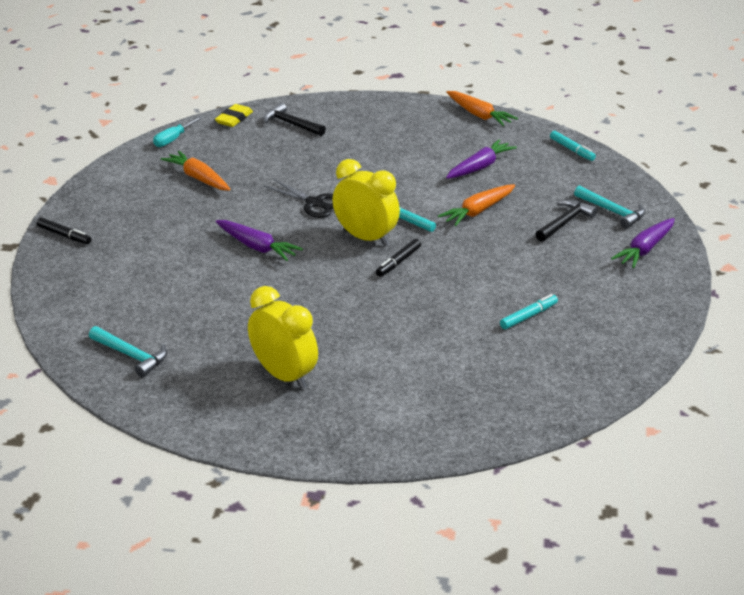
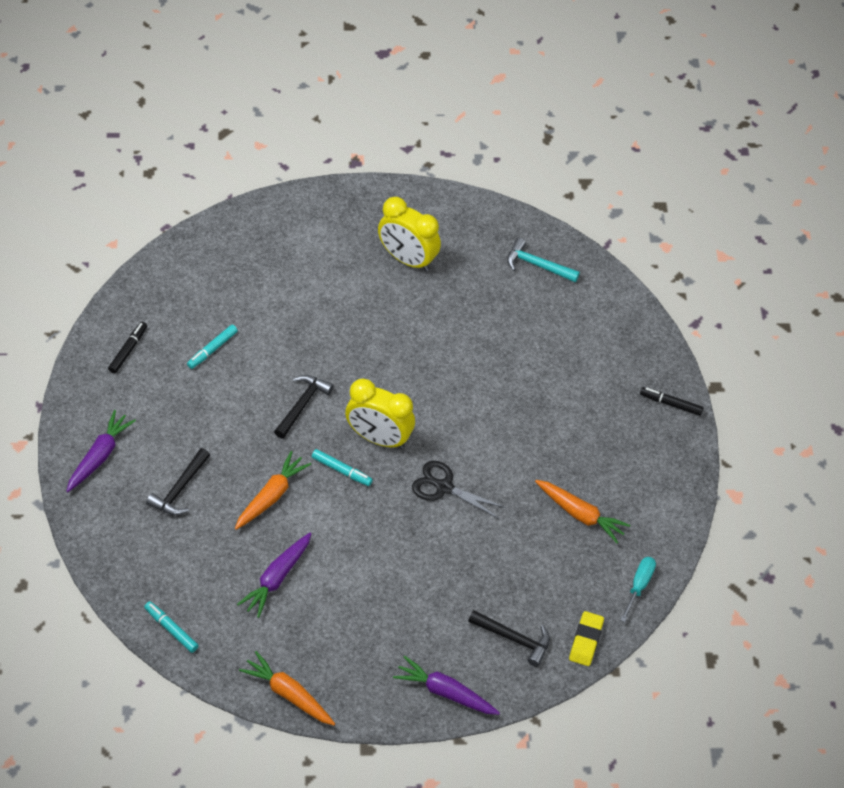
camera: 165 degrees right, 20 degrees up
purple carrot [215,220,303,261] -> purple carrot moved to [393,656,500,715]
black marker [376,239,421,277] -> black marker moved to [108,322,147,373]
turquoise hammer [574,185,645,228] -> none
none -> black hammer [274,375,334,439]

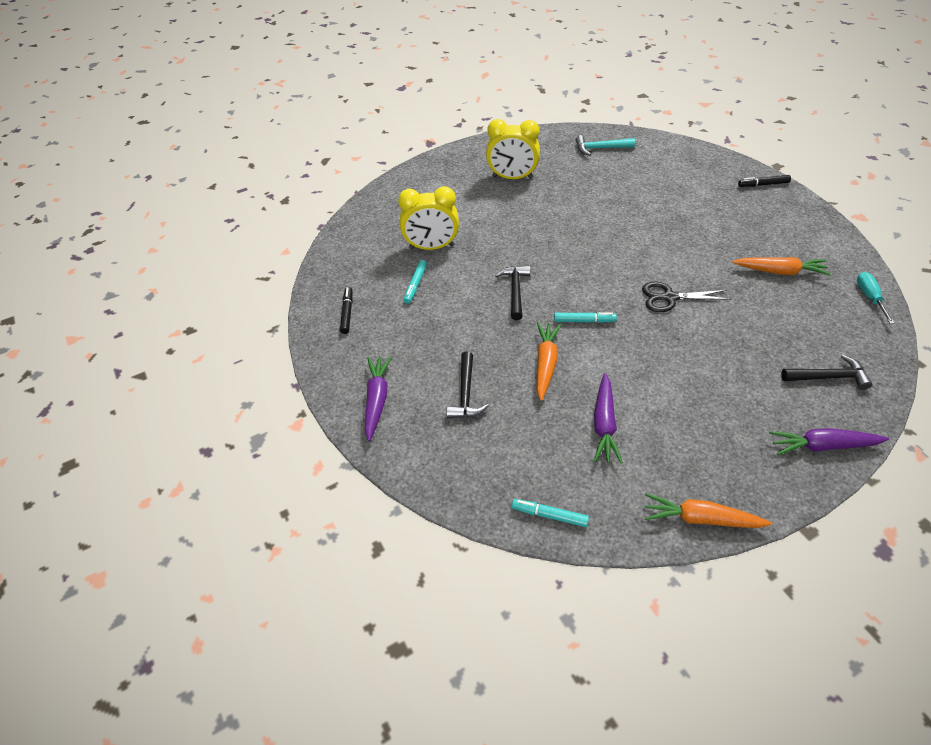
camera: 20 degrees left, 5 degrees down
yellow clock [345,378,415,449] -> yellow clock moved to [398,186,459,250]
yellow eraser [569,611,604,666] -> none

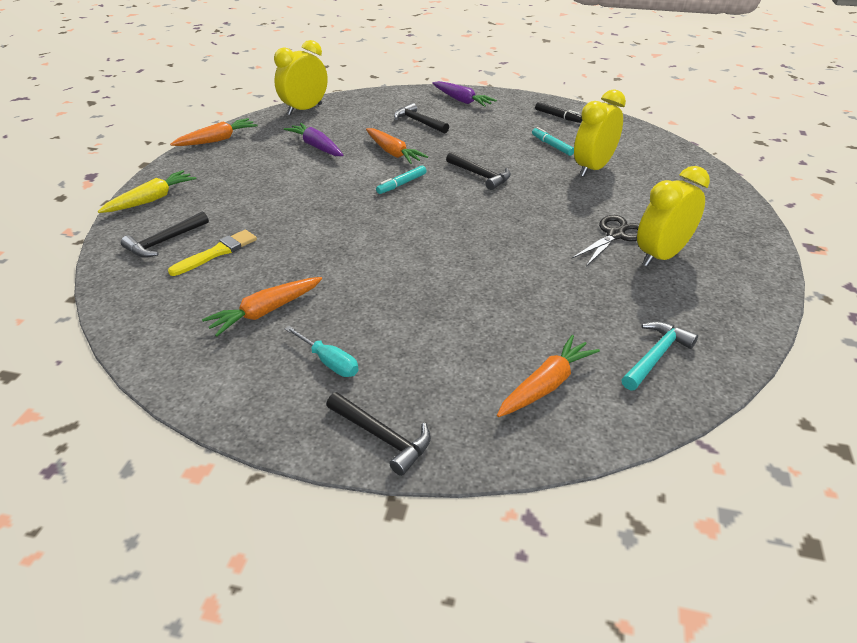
camera: 130 degrees right, 10 degrees down
turquoise marker [512,499,589,527] -> yellow clock [274,40,328,115]
black scissors [642,282,731,312] -> black scissors moved to [572,215,639,266]
black marker [738,175,791,187] -> black hammer [326,392,431,476]
purple carrot [769,428,889,455] -> yellow carrot [98,170,197,213]
turquoise screwdriver [857,272,895,324] -> turquoise screwdriver moved to [285,326,359,377]
none -> yellow brush [168,230,257,276]
none -> orange carrot [497,335,600,417]

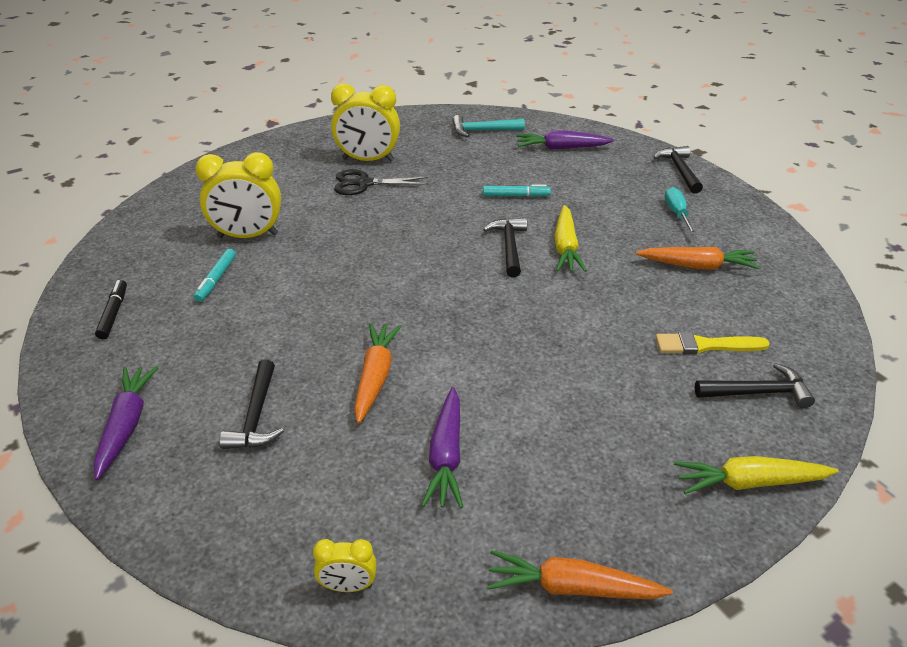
camera: 135 degrees left, 0 degrees up
yellow clock [274,40,328,115] -> yellow clock [313,539,377,592], size x0.50
turquoise marker [376,165,426,194] -> turquoise marker moved to [483,185,551,197]
black hammer [446,152,511,190] -> black hammer moved to [483,218,527,277]
orange carrot [497,335,600,417] -> purple carrot [516,130,614,150]
none -> yellow carrot [554,205,587,272]

